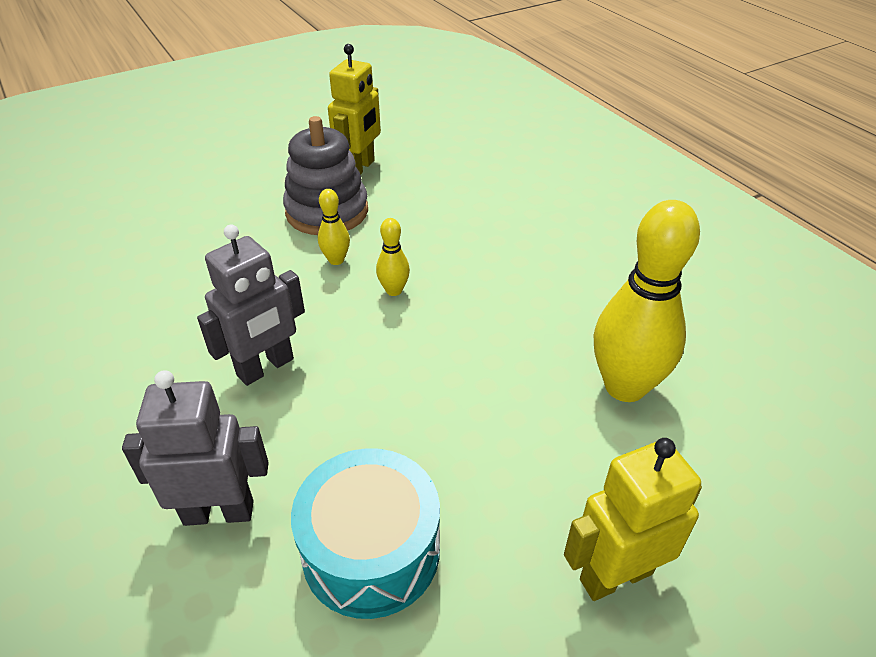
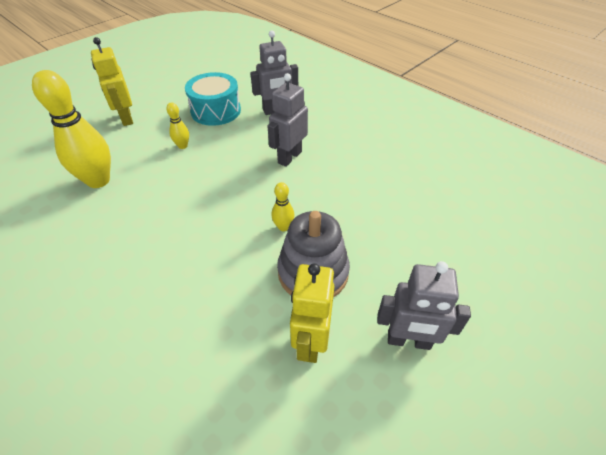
camera: 165 degrees right, 5 degrees up
yellow bowling pin [376,218,410,296] -> yellow bowling pin moved to [167,102,189,149]
yellow robot [564,438,702,601] -> yellow robot turned 105 degrees clockwise [91,37,133,126]
none -> grey robot [377,261,471,350]

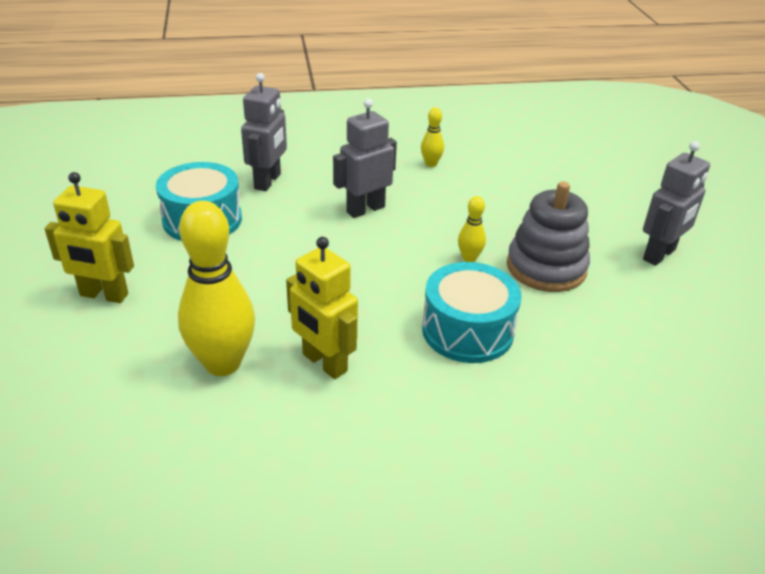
camera: 55 degrees left, 10 degrees down
yellow bowling pin [167,102,189,149] -> yellow bowling pin moved to [421,107,444,167]
grey robot [268,73,308,167] -> grey robot turned 75 degrees clockwise [333,99,397,218]
yellow robot [290,263,334,363] -> yellow robot moved to [286,237,358,379]
none -> turquoise drum [422,262,521,363]

